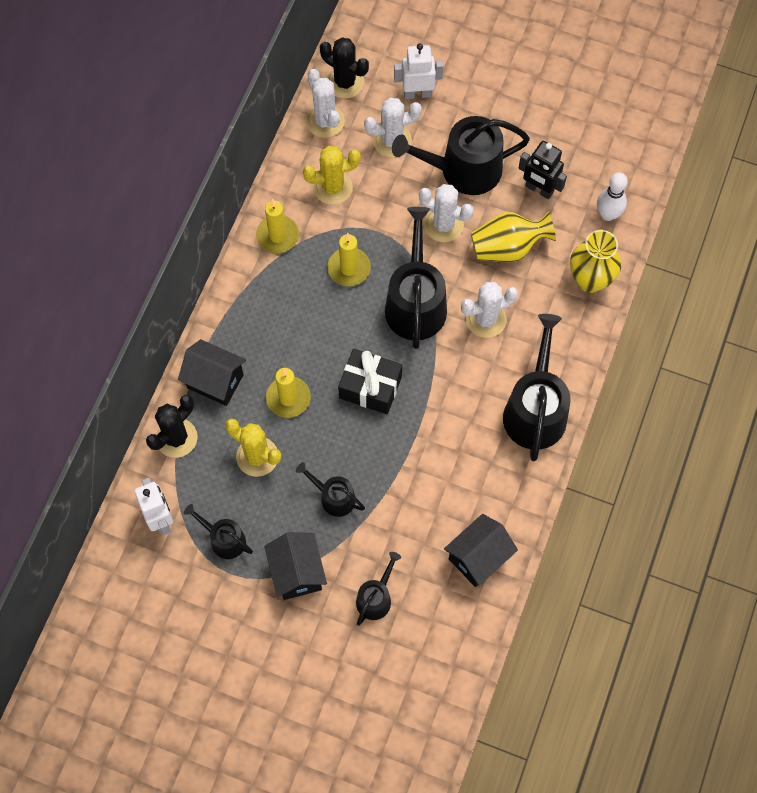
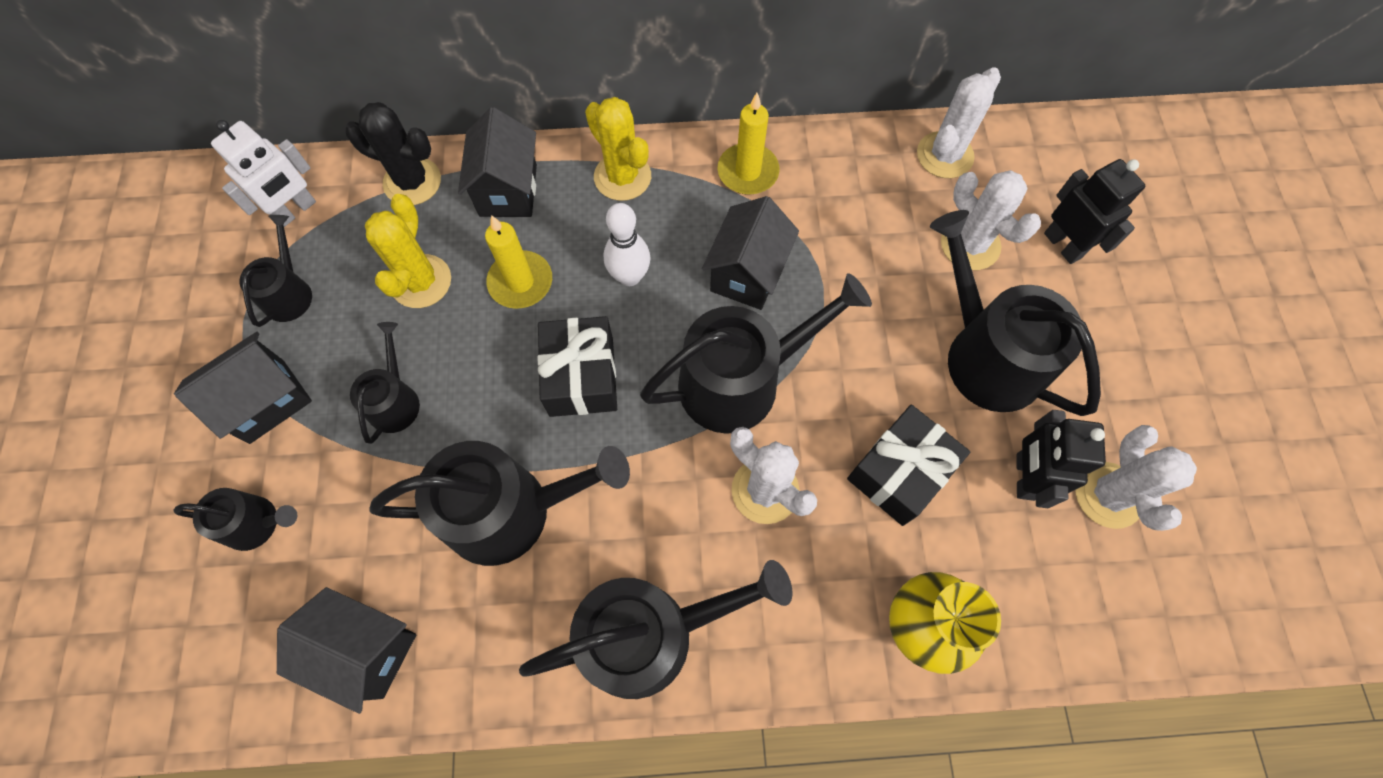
camera: 65 degrees right, 0 degrees up
yellow cactus [303,146,361,205] -> yellow cactus moved to [585,97,651,201]
black cactus [320,37,369,99] -> none
yellow candle [327,233,371,286] -> black house [702,196,799,310]
white robot [394,44,443,99] -> black robot [1044,159,1145,264]
white cactus [419,184,474,242] -> white cactus moved to [1075,425,1197,531]
yellow vase [471,211,556,262] -> black gift [847,405,970,526]
white bowling pin [597,173,628,221] -> white bowling pin moved to [604,203,651,286]
none -> black watering can [370,441,630,566]

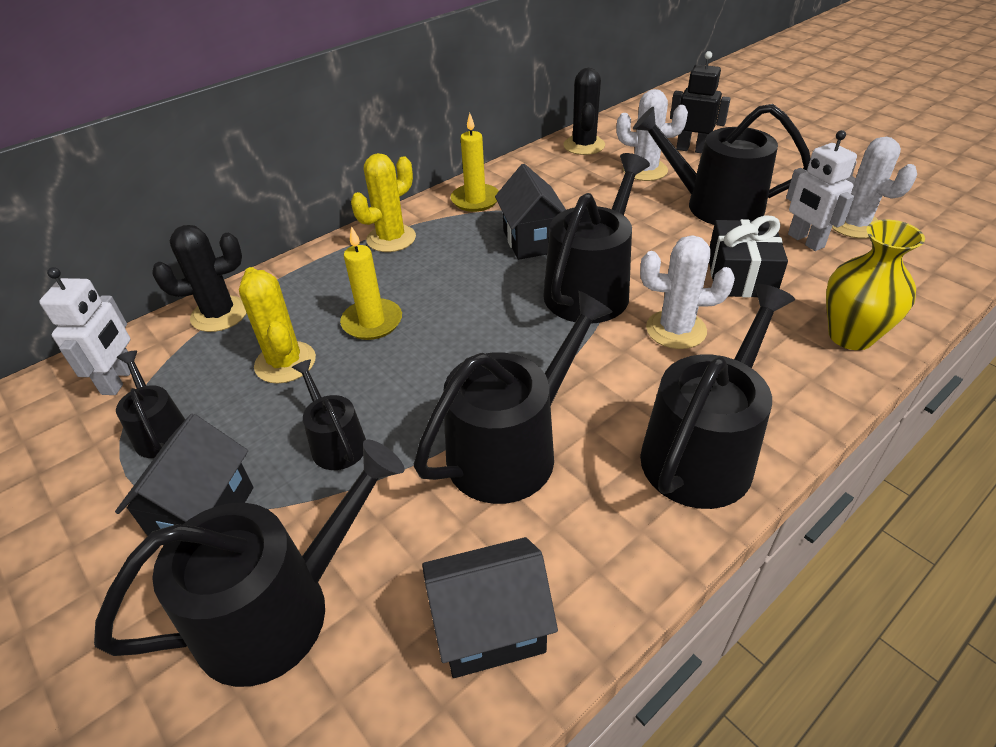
camera: 35 degrees left, 25 degrees down
black watering can [173,488,298,551] -> black watering can [94,439,405,687], size x1.91
black house [458,107,537,217] -> none
black gift [538,316,617,417] -> none
yellow cactus [585,97,651,201] -> yellow cactus turned 60 degrees counterclockwise [351,153,416,252]
white bowling pin [604,203,651,286] -> none
white cactus [917,67,1001,178] -> black cactus [563,68,605,155]
black robot [1016,410,1106,508] -> white robot [786,130,857,251]

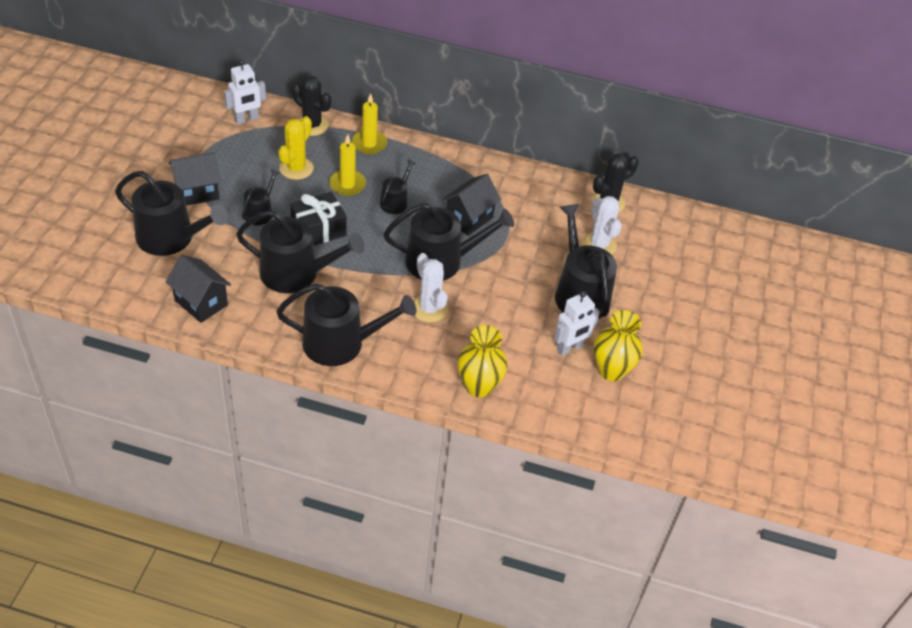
camera: 50 degrees right, 5 degrees up
black watering can [116,351,185,458] -> black watering can moved to [380,159,416,214]
yellow cactus [351,153,416,252] -> none
yellow candle [451,113,499,212] -> yellow candle moved to [352,93,387,154]
black robot [670,51,731,154] -> none
black gift [709,215,788,298] -> black gift moved to [290,192,347,245]
white robot [786,130,857,251] -> white robot turned 150 degrees counterclockwise [554,291,600,356]
white cactus [832,137,917,239] -> yellow vase [593,310,643,381]

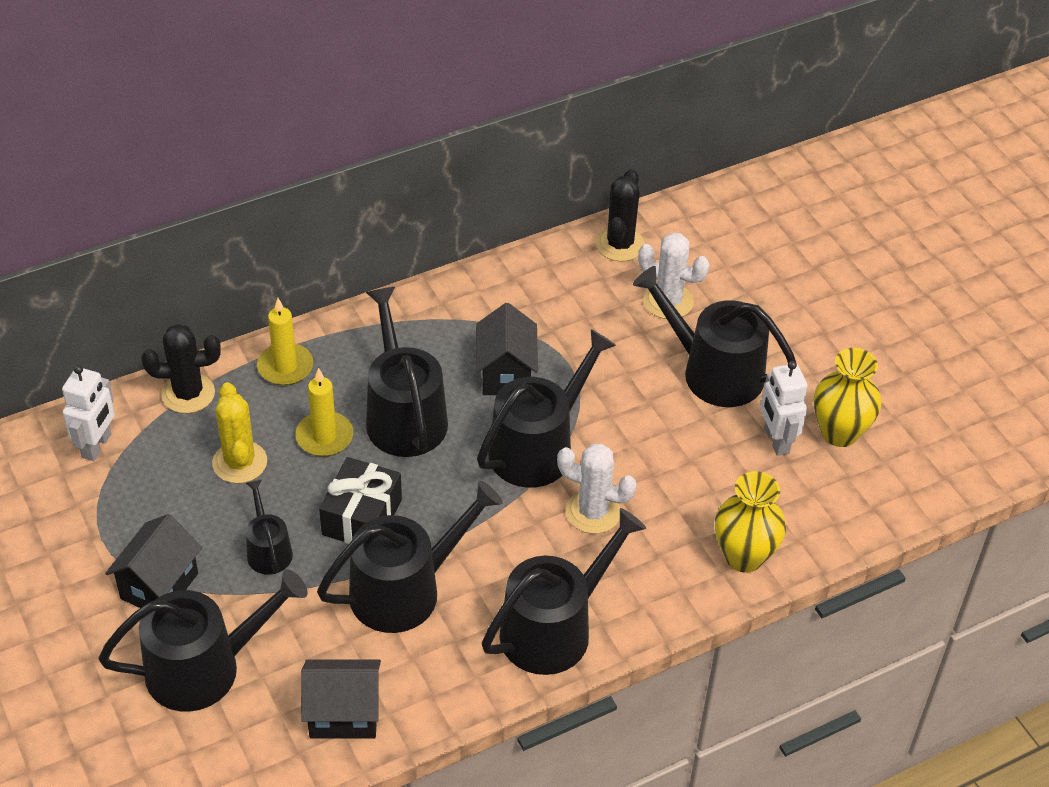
camera: 40 degrees left, 0 degrees up
black watering can [380,159,416,214] -> black watering can [366,287,448,457], size x1.91
white robot [554,291,600,356] -> white robot turned 150 degrees clockwise [760,361,808,456]

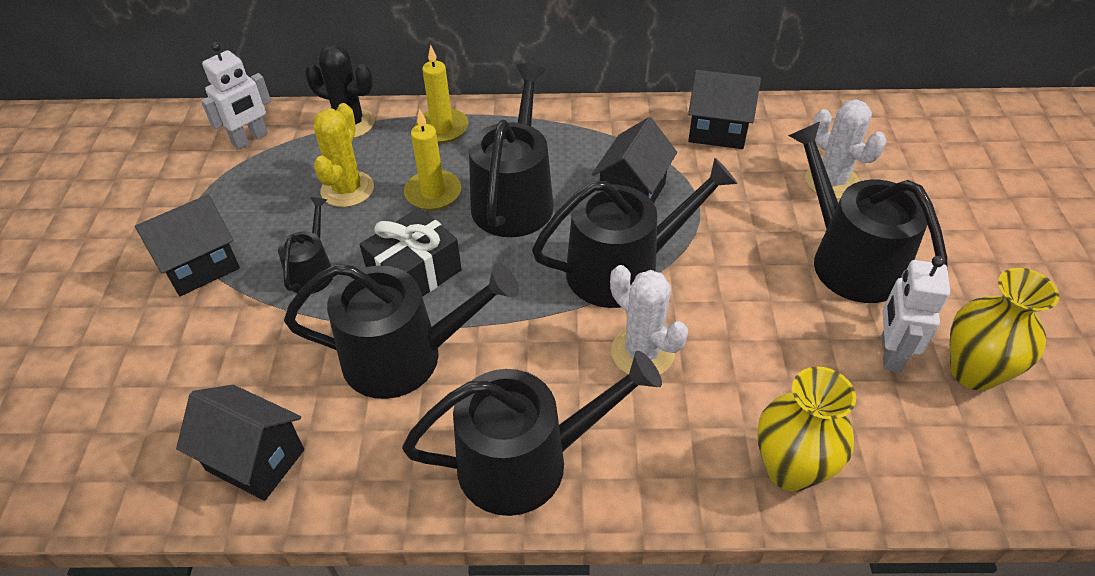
camera: 30 degrees right, 0 degrees up
black watering can [99,570,308,712] -> none
black cactus [596,169,645,262] -> none
none -> black house [688,70,761,149]

